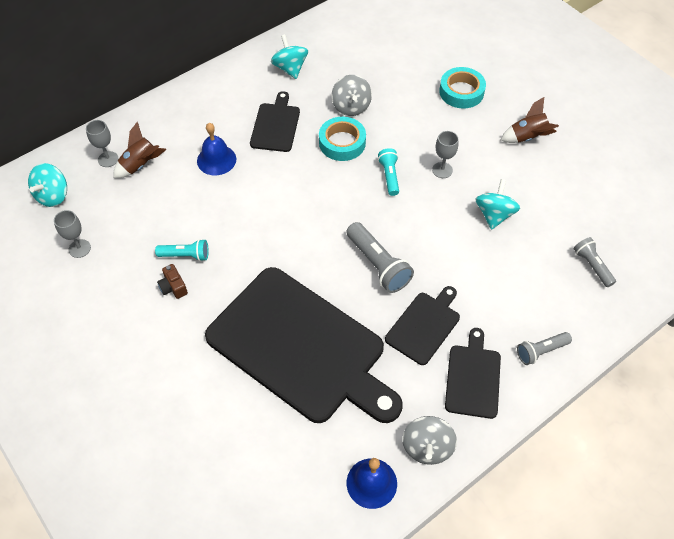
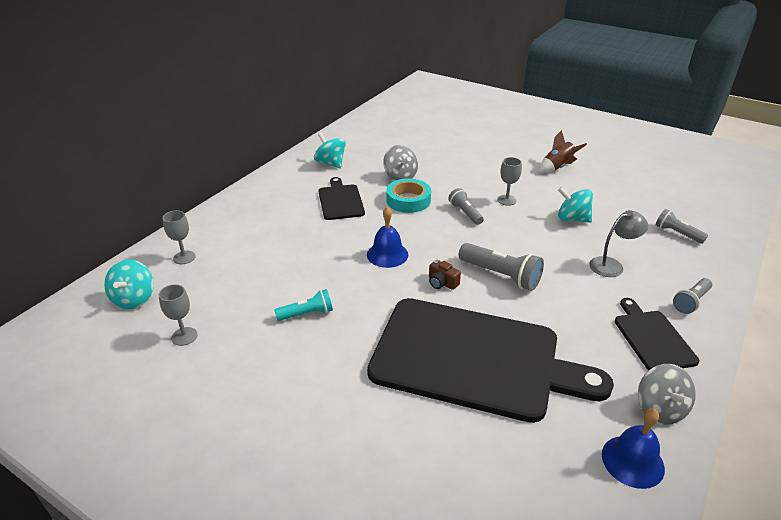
camera: 20 degrees left, 20 degrees down
brown rocket [114,122,166,178] -> none
brown camera [157,264,188,299] -> brown camera moved to [429,260,461,290]
blue bell [197,123,236,175] -> blue bell moved to [367,207,408,268]
turquoise flashlight [378,148,399,196] -> grey flashlight [448,188,484,225]
black cutting board [385,286,460,365] -> none
turquoise tape [439,67,486,109] -> none
turquoise spinning top [476,179,520,230] -> turquoise spinning top turned 60 degrees counterclockwise [558,187,593,223]
none -> grey lamp [589,210,648,277]

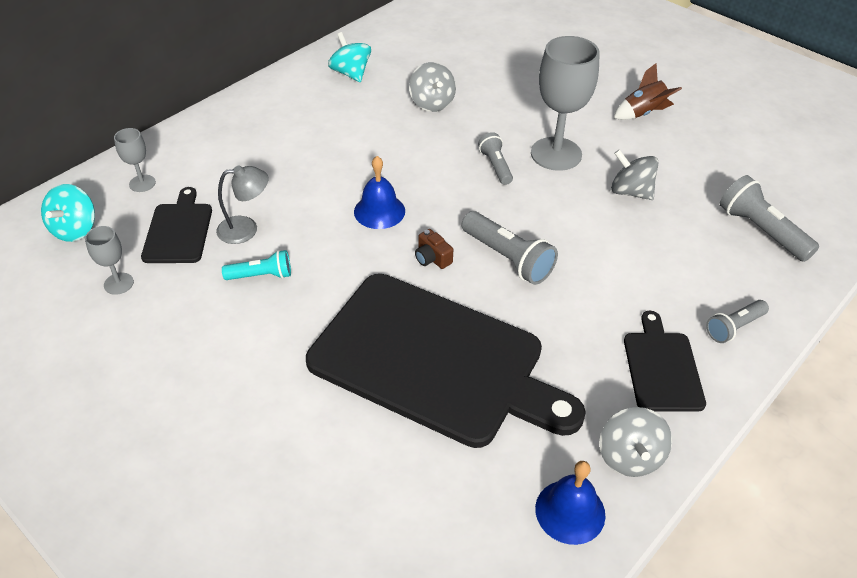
camera: 10 degrees right, 10 degrees up
black cutting board [318,177,365,220] -> black cutting board moved to [141,187,212,263]
turquoise tape [386,178,431,213] -> none
grey goblet [497,157,522,206] -> grey goblet [531,36,600,171], size x2.08
turquoise spinning top [558,187,593,223] -> grey spinning top [611,149,659,200]
grey lamp [589,210,648,277] -> grey lamp moved to [216,165,268,244]
grey flashlight [656,209,708,244] -> grey flashlight [720,175,819,262], size x1.60

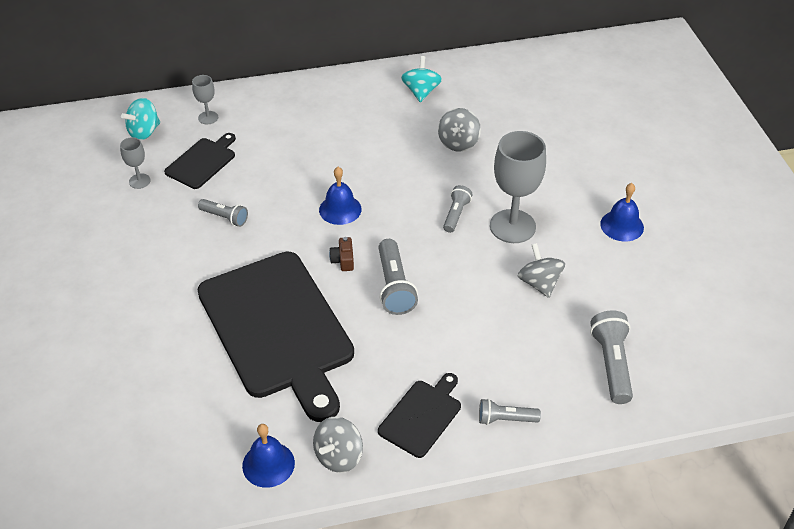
camera: 35 degrees right, 0 degrees up
grey lamp [216,165,268,244] -> none
turquoise flashlight [222,250,291,280] -> grey flashlight [198,199,248,227]
brown rocket [614,63,682,120] -> blue bell [600,183,644,241]

